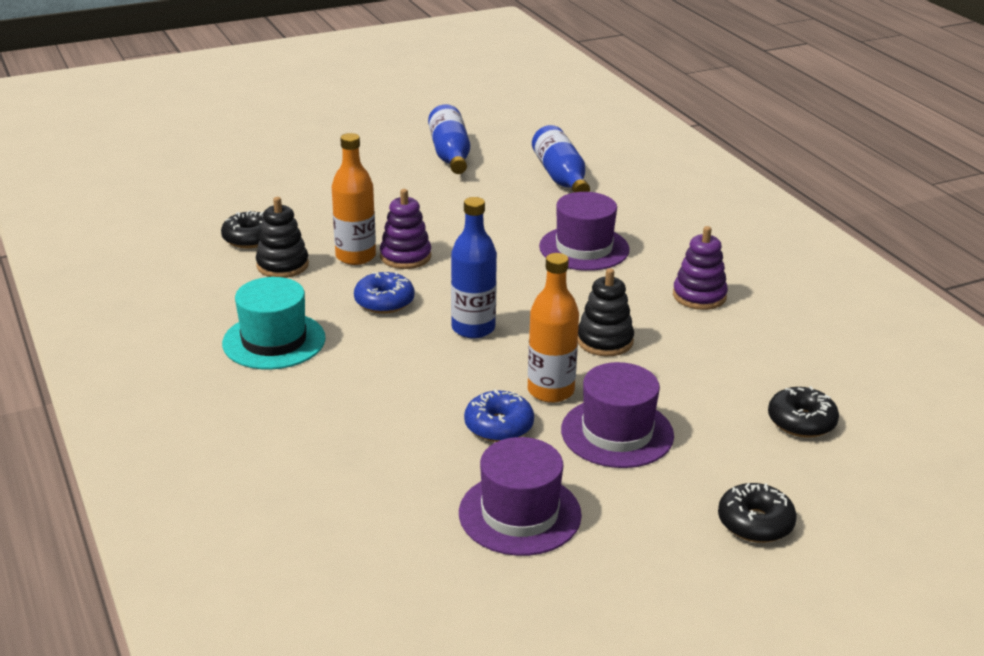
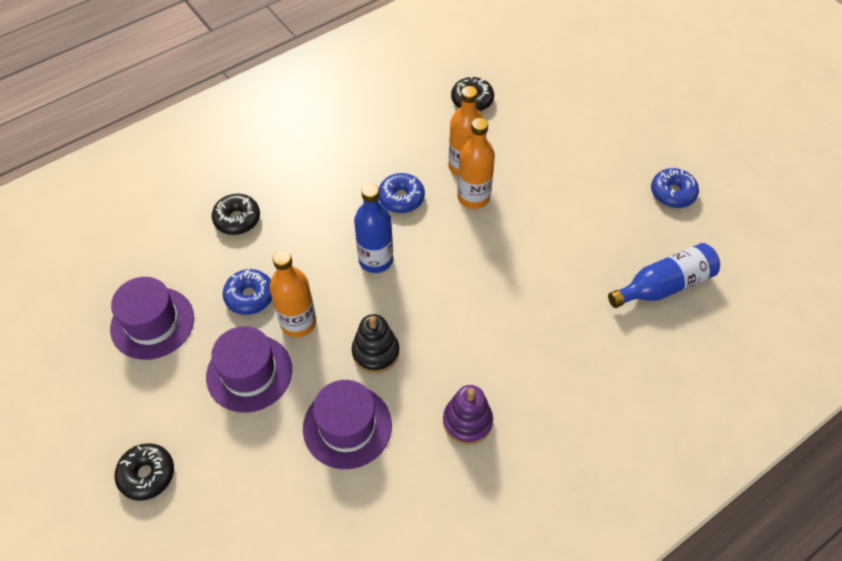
camera: 80 degrees right, 25 degrees up
turquoise hat [222,277,326,370] -> none
black stacking toy [256,197,309,278] -> none
purple stacking toy [380,189,431,269] -> orange bottle [457,118,495,209]
blue bottle [428,104,470,174] -> blue donut [651,168,699,208]
purple hat [539,192,630,271] -> purple hat moved to [303,380,392,469]
black donut [768,386,839,438] -> black donut moved to [212,194,260,235]

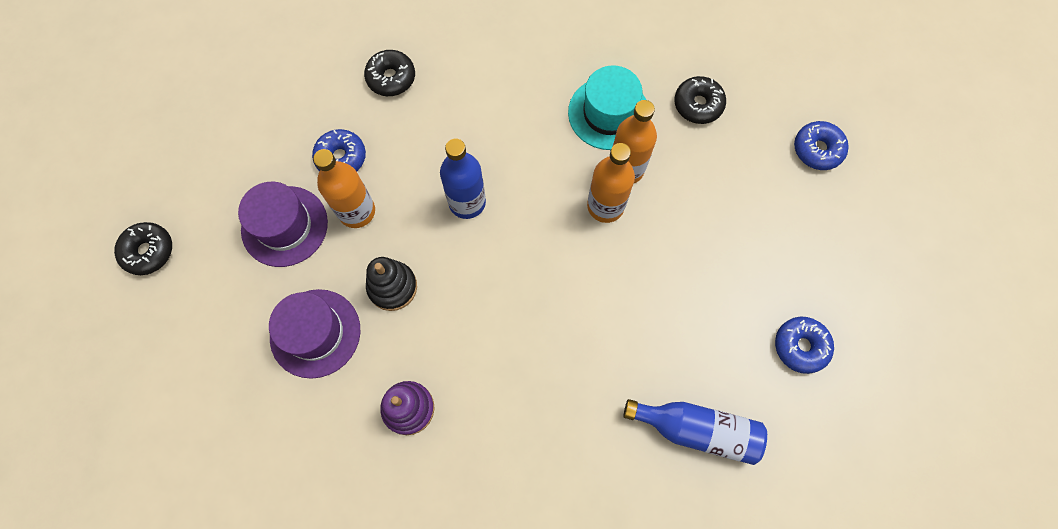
camera: 40 degrees right, 15 degrees up
purple hat [110,277,194,360] -> none
blue donut [379,173,425,213] -> blue donut moved to [794,121,849,170]
none -> turquoise hat [568,65,646,150]

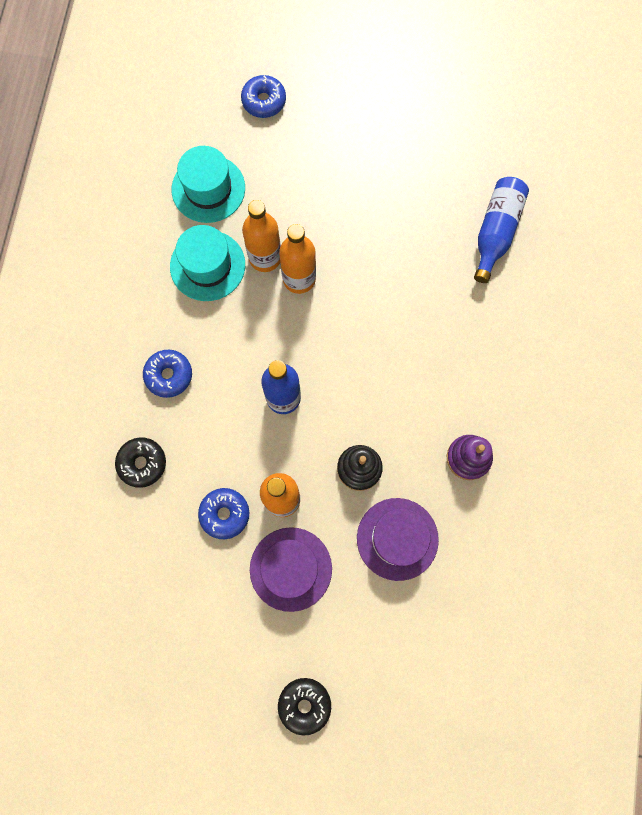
camera: 85 degrees left, 5 degrees up
black donut [674,76,726,124] -> turquoise hat [171,146,245,223]
blue donut [775,317,834,374] -> blue donut moved to [143,350,192,398]

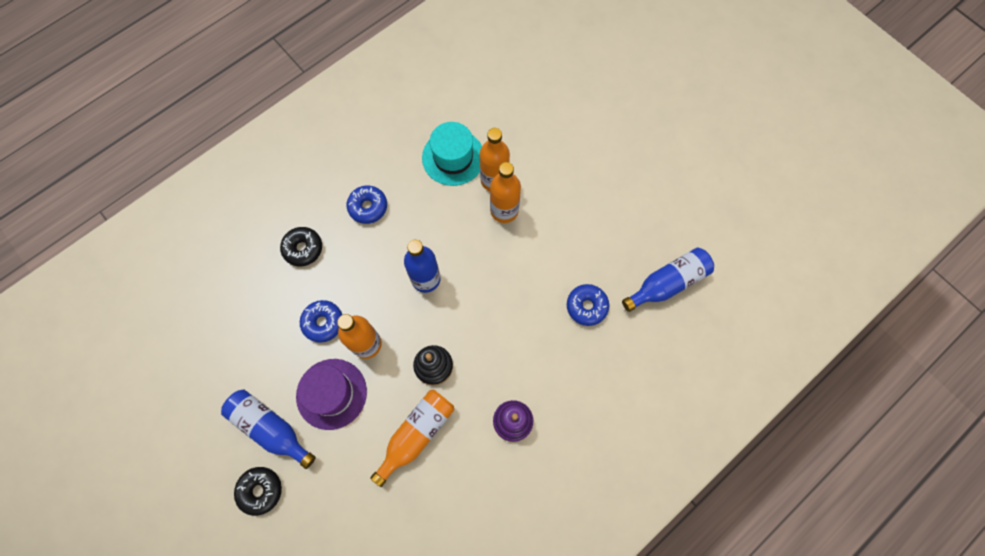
camera: 40 degrees right, 5 degrees down
turquoise hat [171,146,245,223] -> none
blue donut [241,75,286,118] -> blue donut moved to [567,284,609,326]
purple hat [357,498,439,581] -> orange bottle [370,390,454,487]
none -> blue bottle [221,390,316,469]

